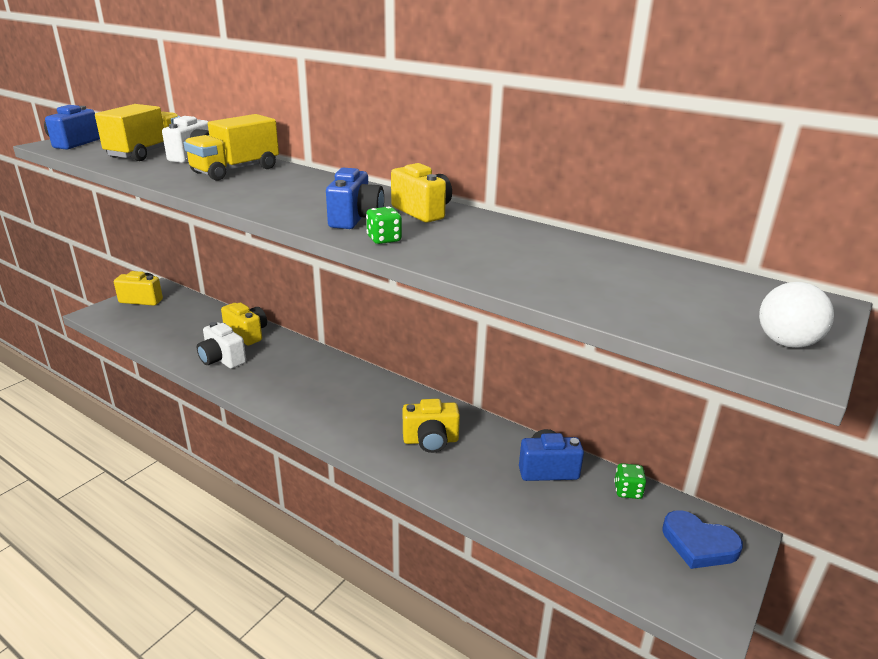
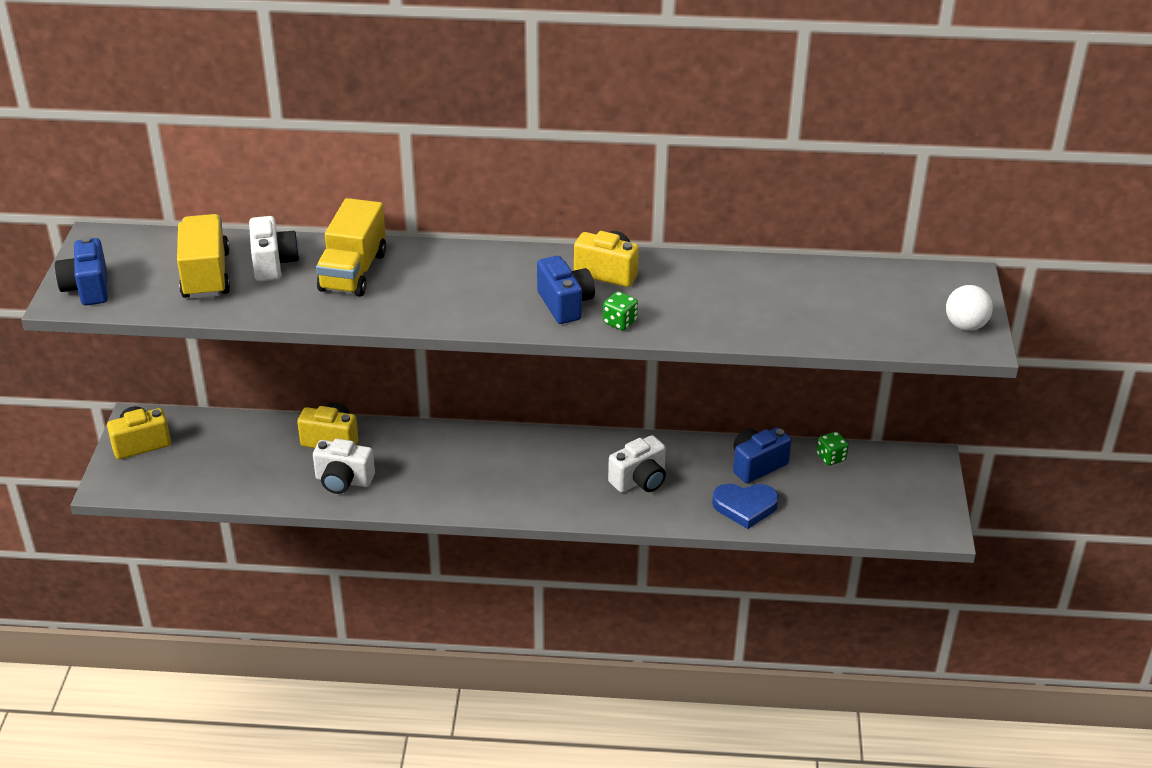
camera: 30 degrees left, 10 degrees up
yellow camera [403,399,460,453] -> white camera [608,435,666,492]
blue heart [662,510,743,569] -> blue heart moved to [712,484,779,529]

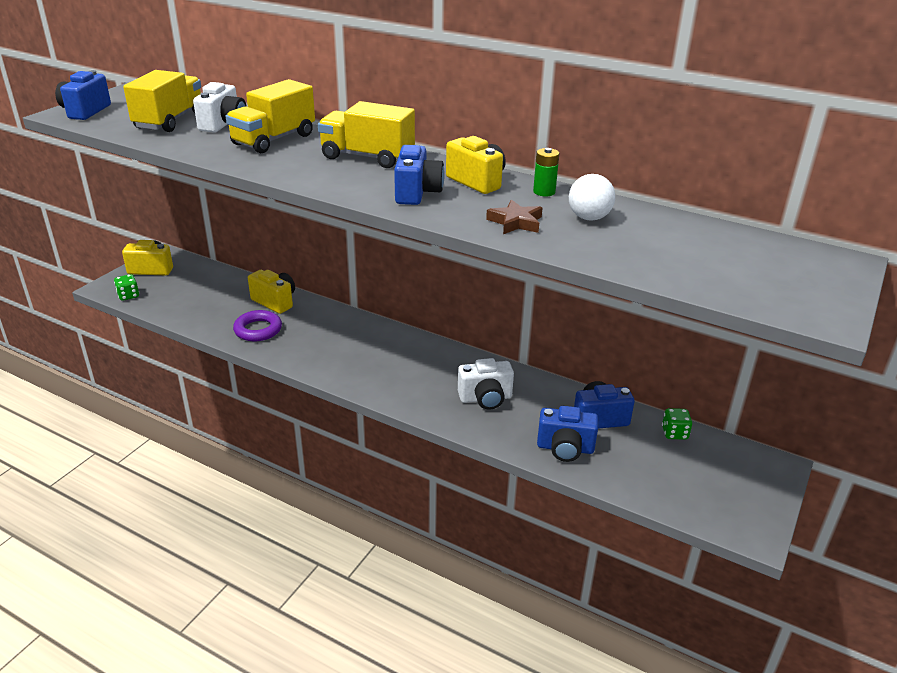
camera: 25 degrees right, 5 degrees down
white camera [313,439,375,494] -> purple ring [233,310,282,341]
green dice [603,291,638,331] -> green dice moved to [114,274,139,301]
blue heart [712,484,779,529] -> blue camera [537,406,598,462]
white ball [946,285,993,331] -> white ball moved to [569,174,615,221]
none -> yellow truck [318,101,415,168]
none -> brown star [486,199,542,234]
none -> green battery [533,148,559,196]

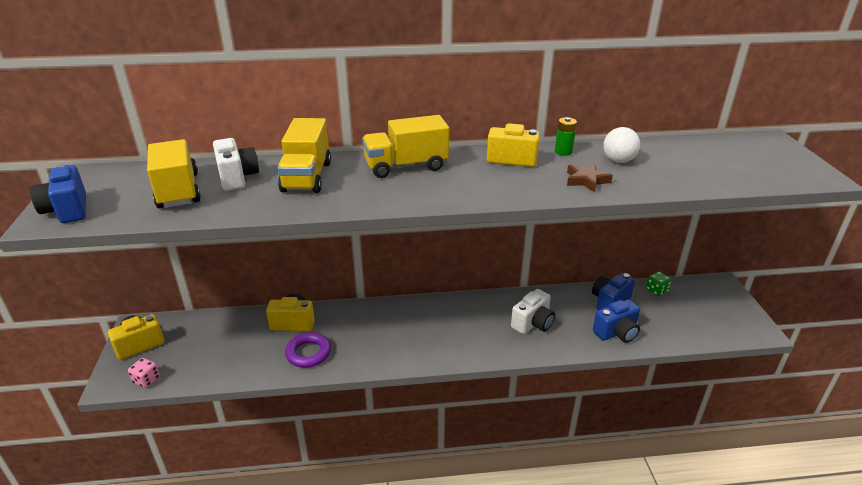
camera: 35 degrees left, 0 degrees up
green dice [114,274,139,301] -> pink dice [128,358,160,388]
blue camera [394,145,445,205] -> none

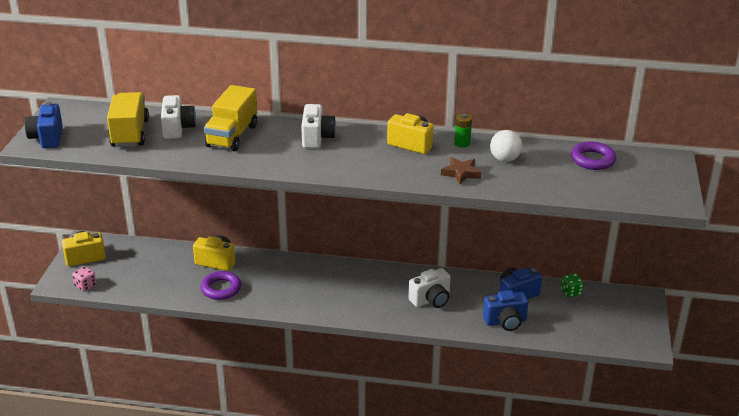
camera: 15 degrees right, 0 degrees up
yellow truck [362,115,449,178] -> white camera [301,104,336,148]
none -> purple ring [571,142,617,170]

